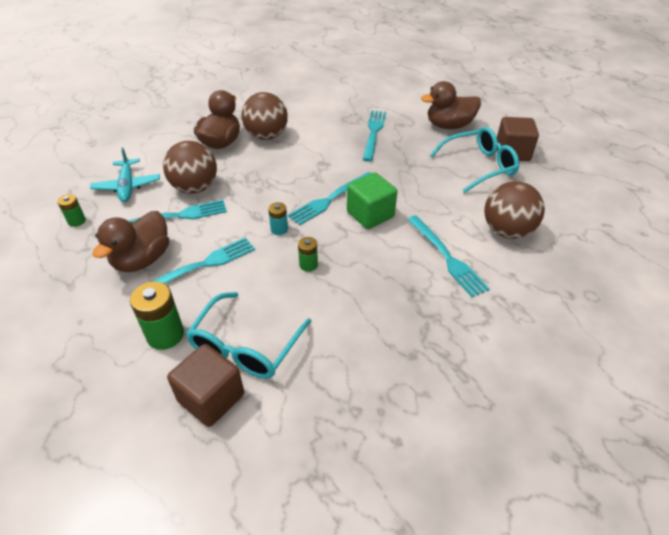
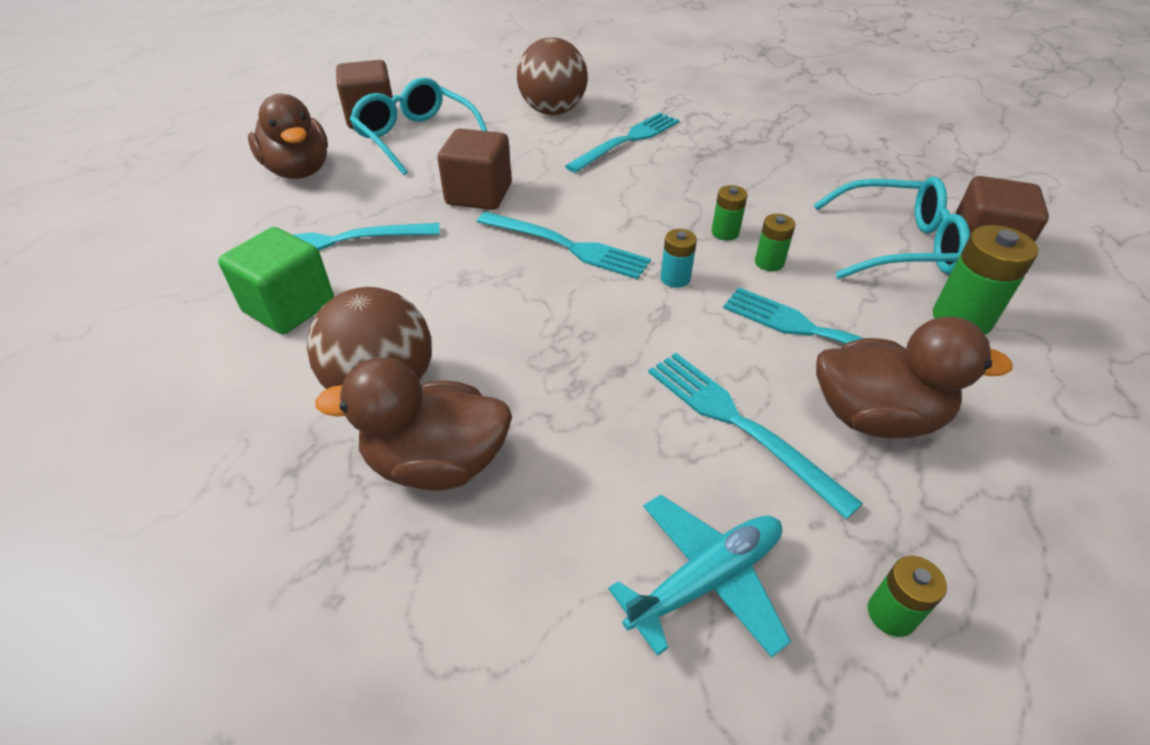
camera: 110 degrees left, 0 degrees up
brown ball [163,141,217,194] -> none
green cube [347,173,397,229] -> green cube moved to [218,227,334,334]
none -> brown cube [437,129,512,210]
none -> green battery [755,214,796,271]

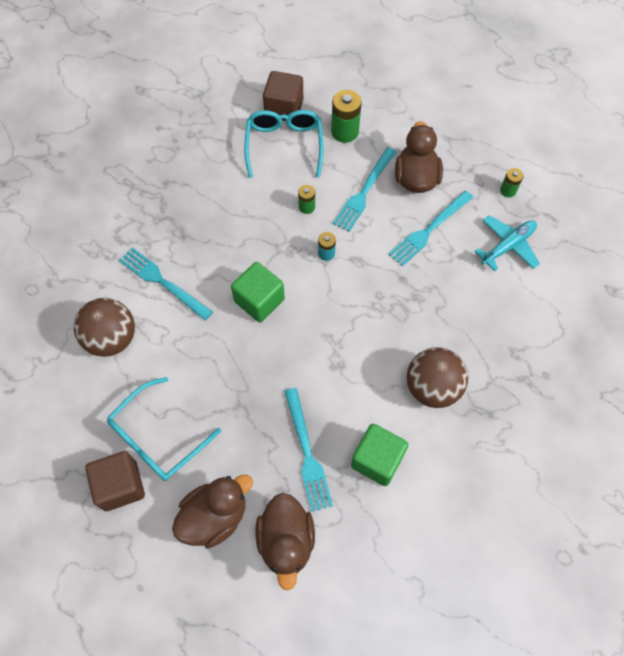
camera: 95 degrees left, 20 degrees up
brown duck [315,357,512,491] -> brown duck moved to [255,493,315,590]
brown cube [437,129,512,210] -> none
turquoise fork [477,212,651,279] -> none
turquoise plane [608,495,791,657] -> turquoise plane turned 90 degrees clockwise [475,215,540,271]
green battery [711,185,748,240] -> none
none -> green cube [231,262,285,322]

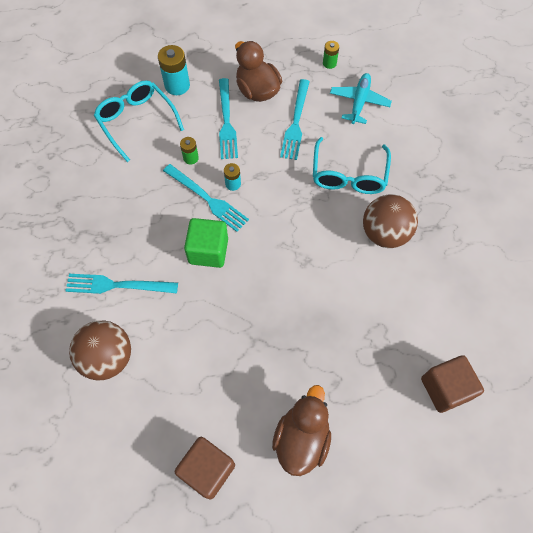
camera: 35 degrees left, 0 degrees up
turquoise glasses [107,377,221,481] -> turquoise glasses moved to [313,137,391,194]
brown duck [255,493,315,590] -> none
brown cube [263,71,303,121] -> brown cube moved to [421,355,484,413]
turquoise fork [284,388,333,512] -> turquoise fork moved to [163,164,249,232]
green battery [331,90,362,143] -> turquoise battery [158,45,190,95]
green cube [351,424,409,486] -> none

